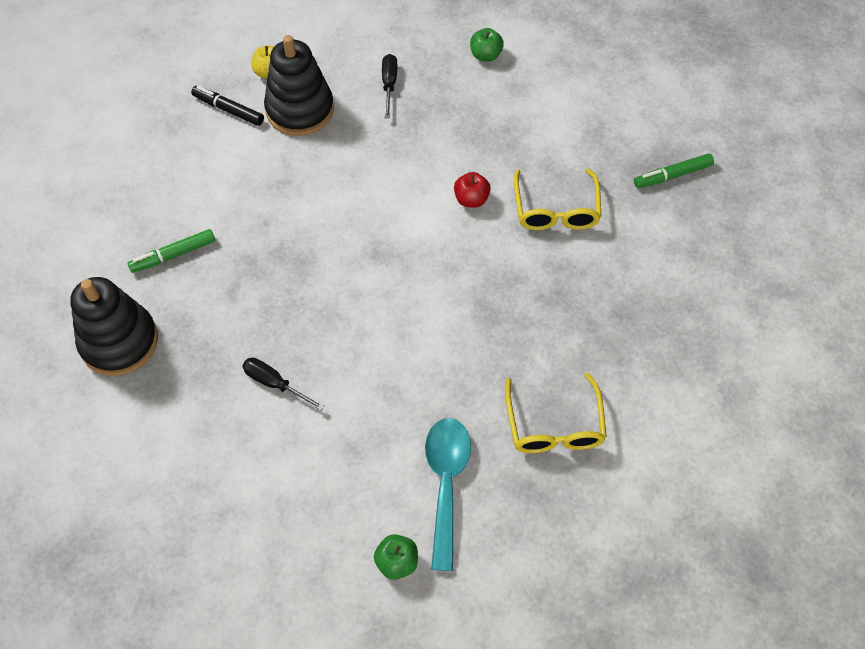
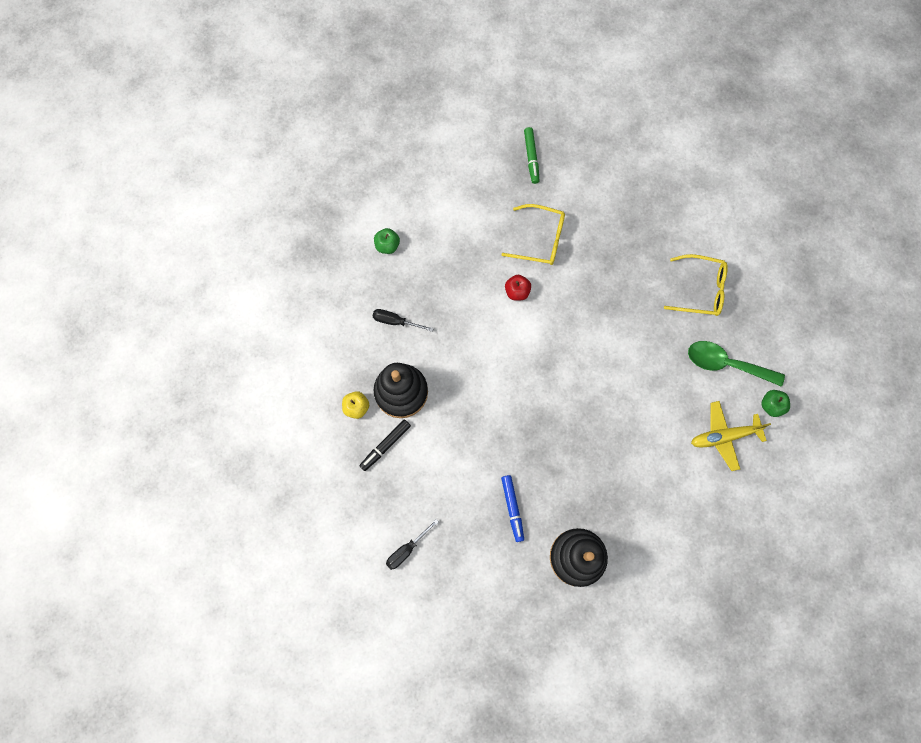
camera: 75 degrees left, 15 degrees up
green marker [128,229,215,273] -> blue marker [501,475,524,542]
black screwdriver [242,358,324,411] -> black screwdriver moved to [386,519,439,570]
turquoise spoon [425,418,471,571] -> green spoon [688,341,785,387]
none -> yellow plane [691,401,771,471]

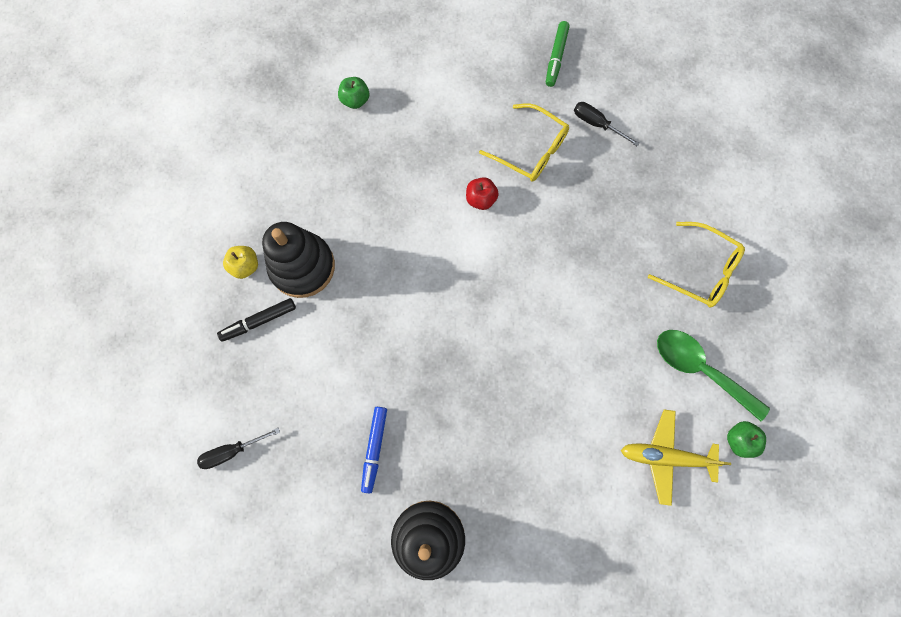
camera: 20 degrees right, 0 degrees up
black screwdriver [372,309,434,332] -> black screwdriver moved to [574,102,640,146]

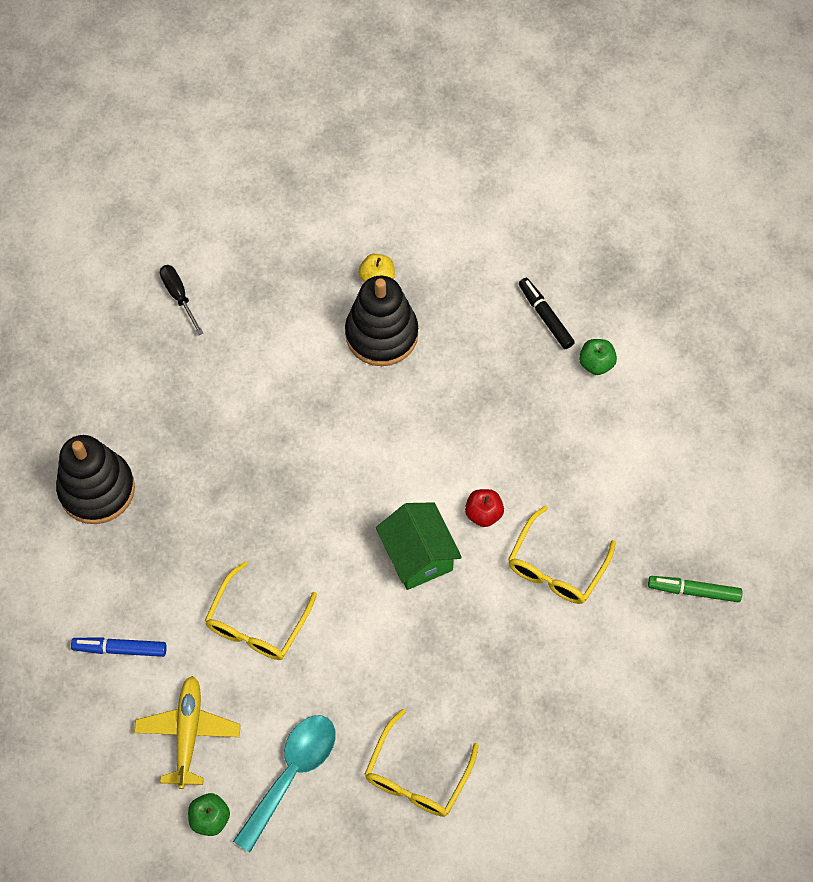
camera: 85 degrees right, 10 degrees down
black marker [217,298,296,342] -> black marker moved to [519,278,575,349]
blue marker [361,407,387,493] -> blue marker moved to [71,637,167,657]
black screwdriver [574,102,640,146] -> none
green spoon [657,330,770,421] -> turquoise spoon [233,715,336,853]
none -> yellow glasses [205,561,317,660]
none -> green house [376,502,462,590]

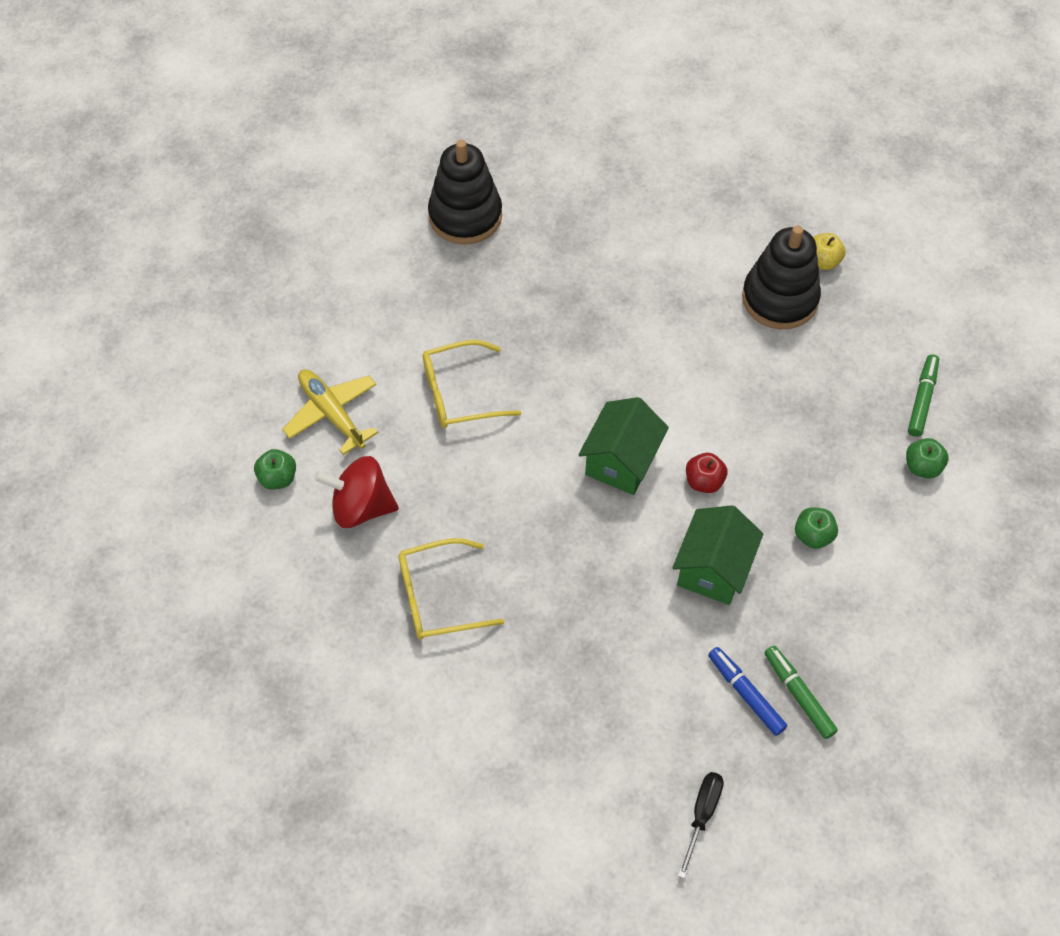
camera: 50 degrees right, 5 degrees down
blue marker [71,637,167,657] -> blue marker moved to [708,647,787,736]
yellow plane [134,676,241,789] -> yellow plane turned 90 degrees counterclockwise [282,369,378,455]
black screwdriver [160,265,203,335] -> black screwdriver moved to [678,772,724,879]
turquoise spoon [233,715,336,853] -> red spinning top [314,456,399,528]
yellow glasses [508,506,616,604] -> green house [672,505,763,605]
black marker [519,278,575,349] -> green marker [908,354,939,437]
none -> green apple [795,507,838,549]

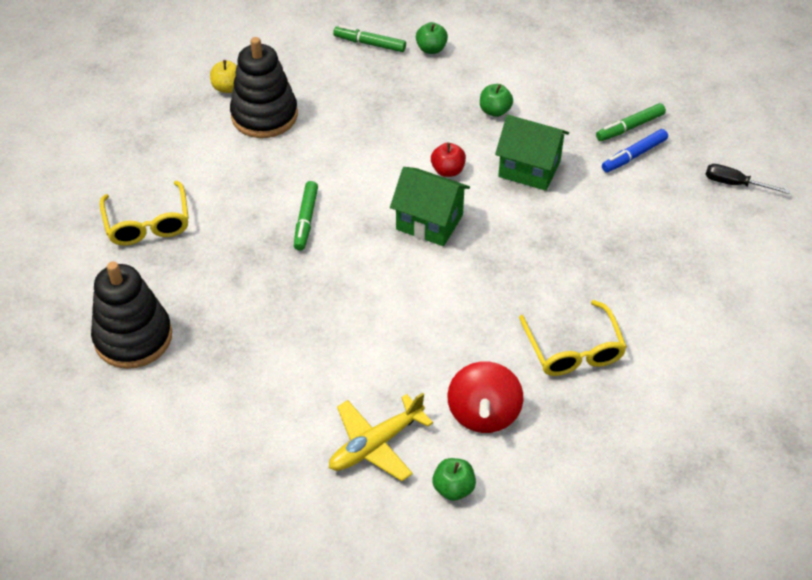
camera: 90 degrees left, 10 degrees down
yellow glasses [423,340,521,428] -> yellow glasses moved to [99,181,189,246]
none -> green marker [294,181,318,251]

